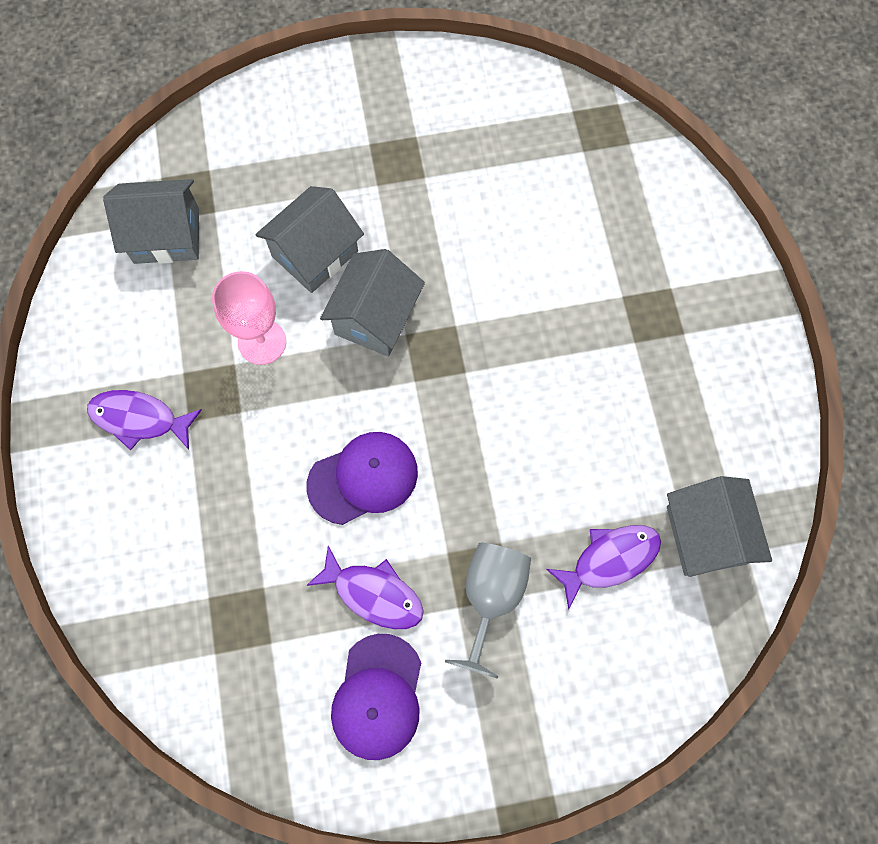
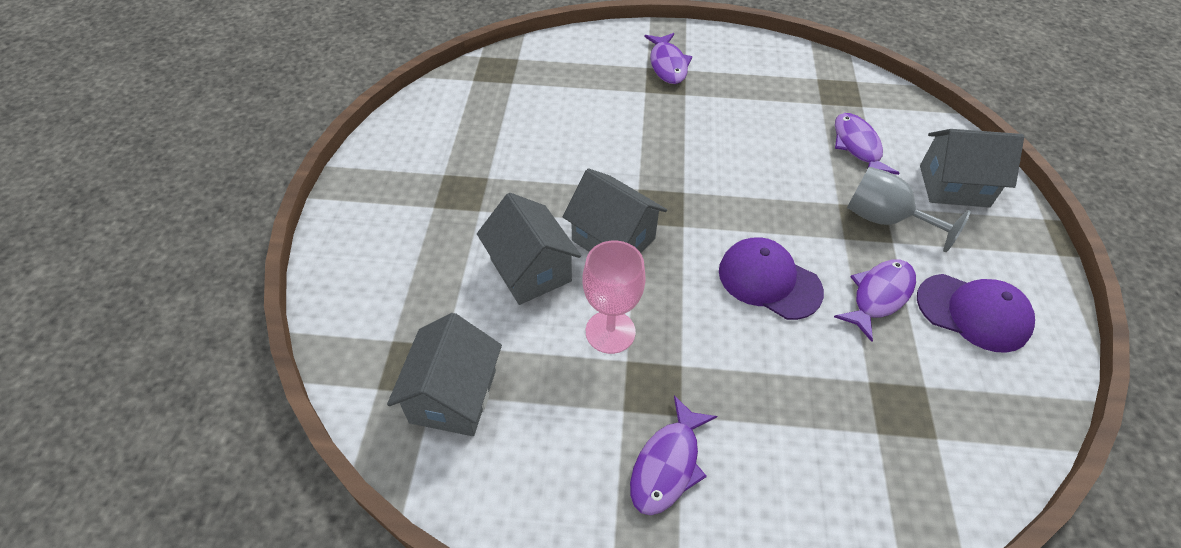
camera: 75 degrees left, 20 degrees down
purple cap [306,432,418,525] -> purple cap turned 45 degrees counterclockwise [719,237,824,320]
grey house [667,476,772,577] -> grey house moved to [920,129,1024,207]
none -> purple fish [644,33,692,84]

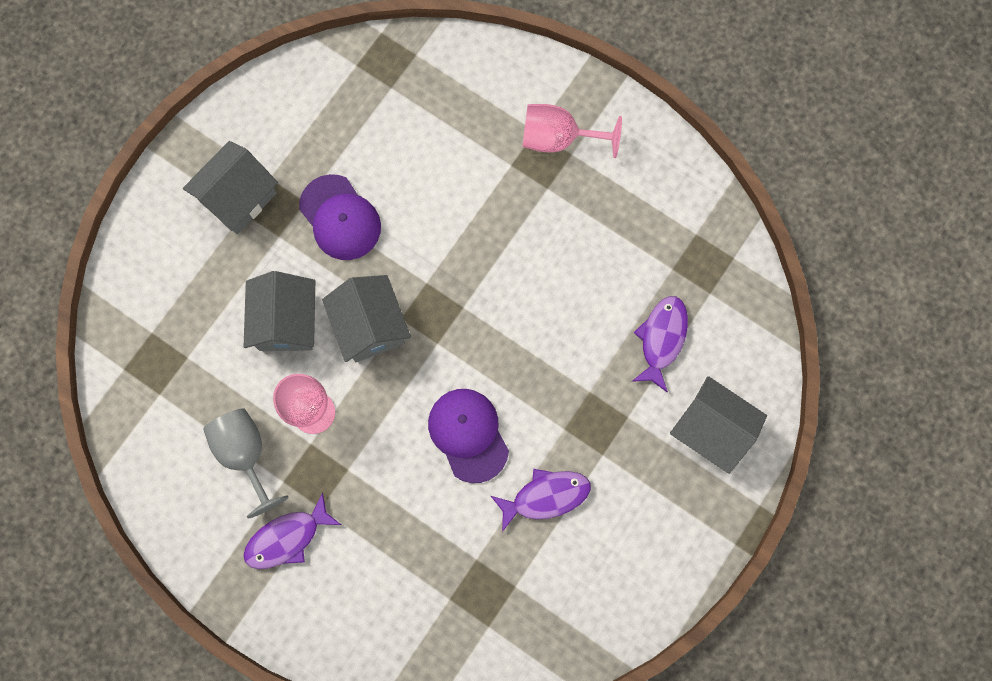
camera: 30 degrees right, 25 degrees up
grey house [387,313,502,436] -> grey house moved to [183,141,278,234]
purple fish [644,33,692,84] -> pink goblet [523,104,622,158]
grey goblet [847,167,971,252] -> grey goblet moved to [203,408,289,519]
purple cap [917,274,1035,353] -> purple cap moved to [299,174,381,260]

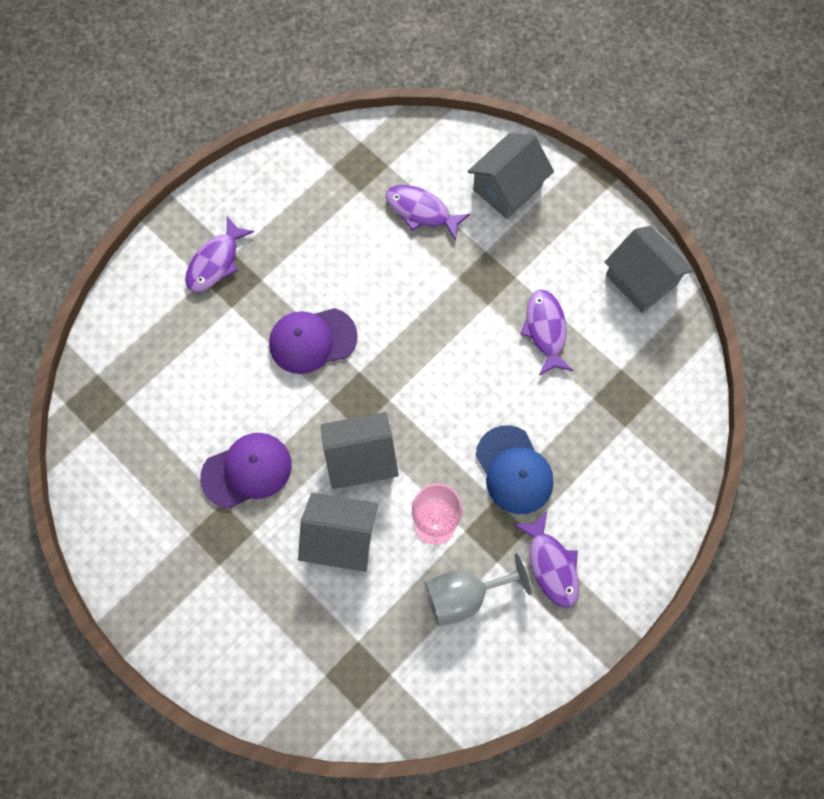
camera: 80 degrees left, 5 degrees down
grey house [183,141,278,234] -> grey house moved to [605,226,694,313]
purple cap [428,389,509,483] -> purple cap moved to [269,308,357,374]
pink goblet [523,104,622,158] -> purple fish [185,216,254,292]
none -> blue cap [476,425,554,514]

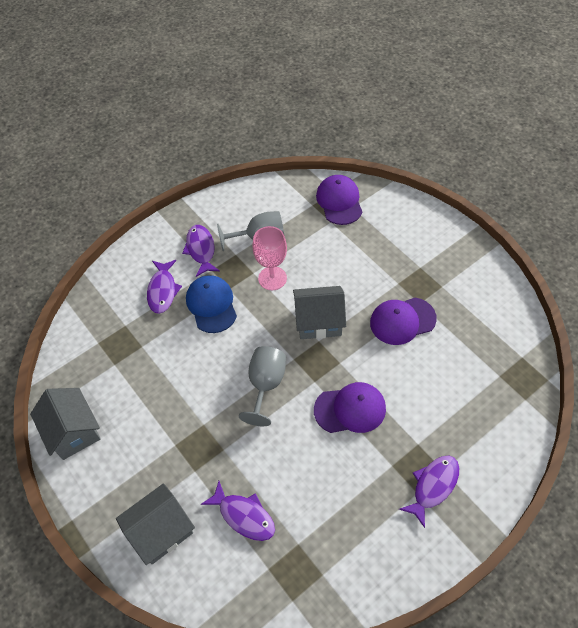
camera: 170 degrees left, 15 degrees down
grey house [298,493,378,572] -> none
purple fish [520,290,573,375] -> purple fish moved to [147,260,182,314]
none -> grey goblet [239,346,286,426]
none -> purple cap [316,175,362,225]

